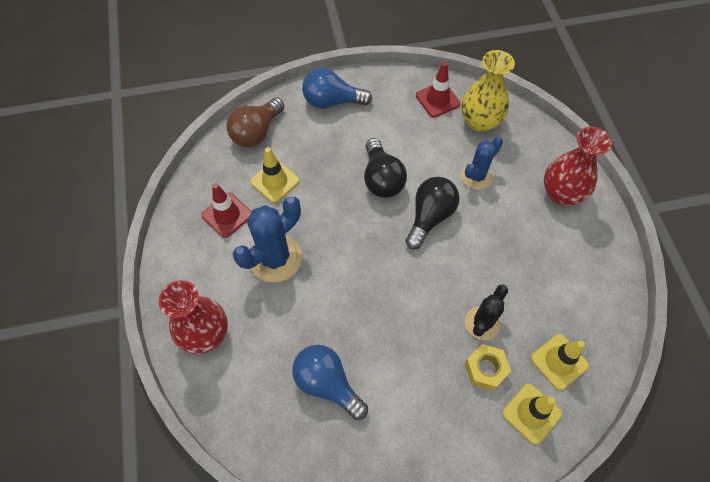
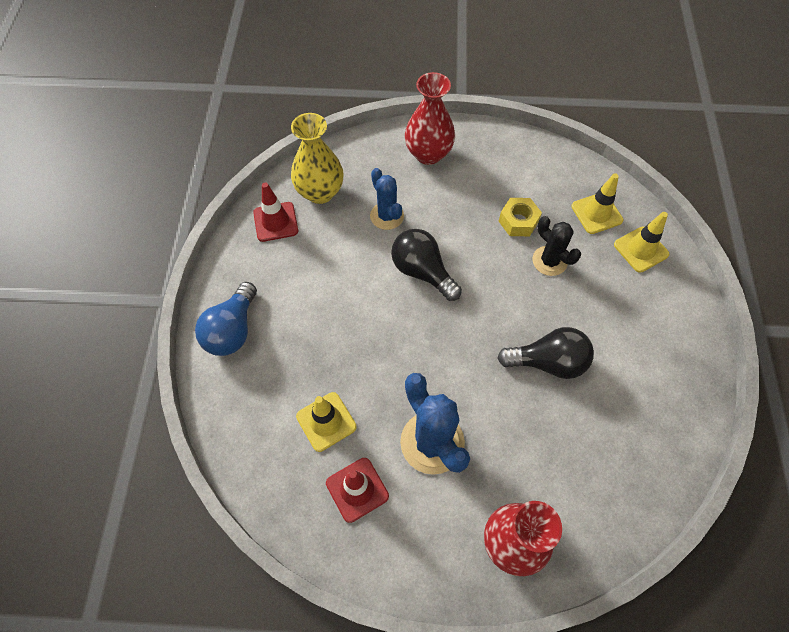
camera: 75 degrees left, 0 degrees up
brown light bulb [226,98,284,147] -> none
blue light bulb [292,345,368,420] -> none
black light bulb [364,138,407,198] -> black light bulb moved to [497,327,594,379]
yellow nut [464,344,511,391] -> yellow nut moved to [499,198,542,236]

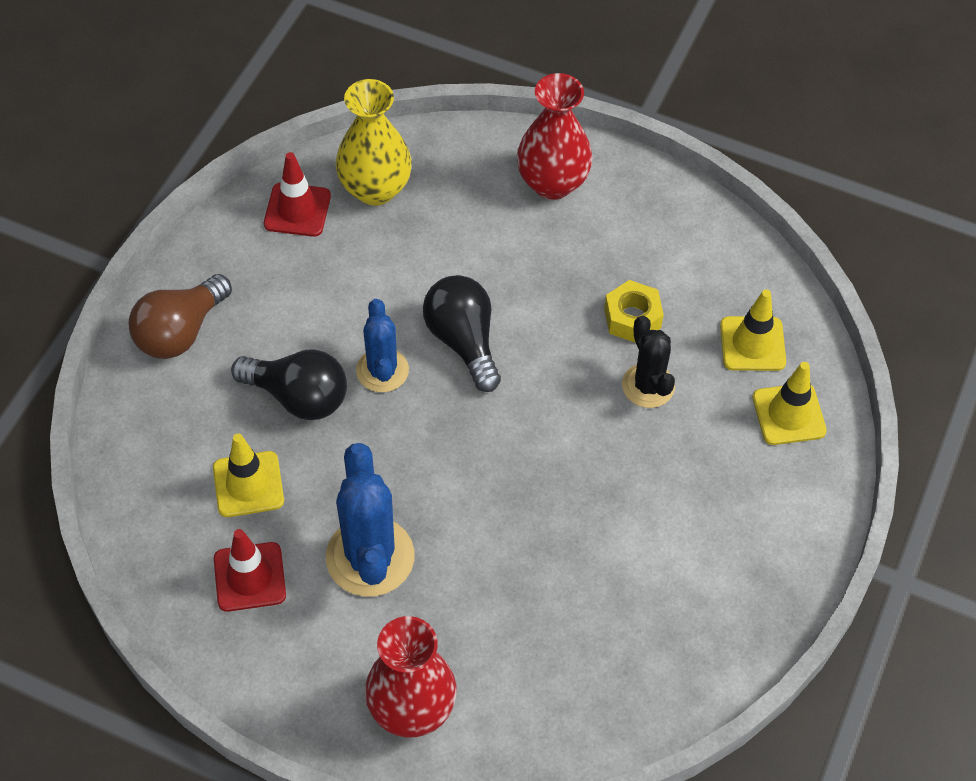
camera: 20 degrees right, 5 degrees down
blue light bulb [195,282,257,356] -> brown light bulb [129,274,232,359]
blue cactus [370,168,404,230] -> blue cactus moved to [356,299,409,392]
black light bulb [497,327,594,379] -> black light bulb moved to [231,349,347,420]

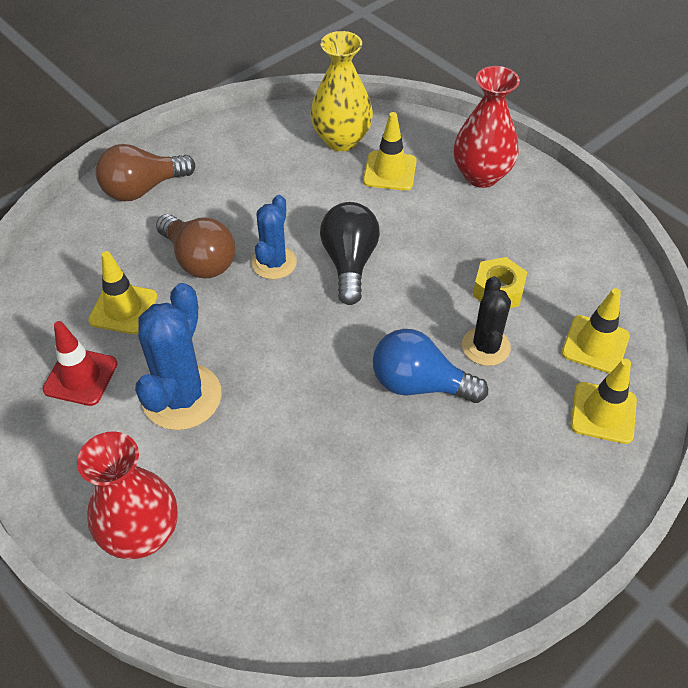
camera: 25 degrees right, 5 degrees down
black light bulb [231,349,347,420] -> brown light bulb [156,214,235,278]
red traffic cone [264,152,331,237] -> none
none -> yellow traffic cone [363,112,417,191]
none -> blue light bulb [373,329,488,403]

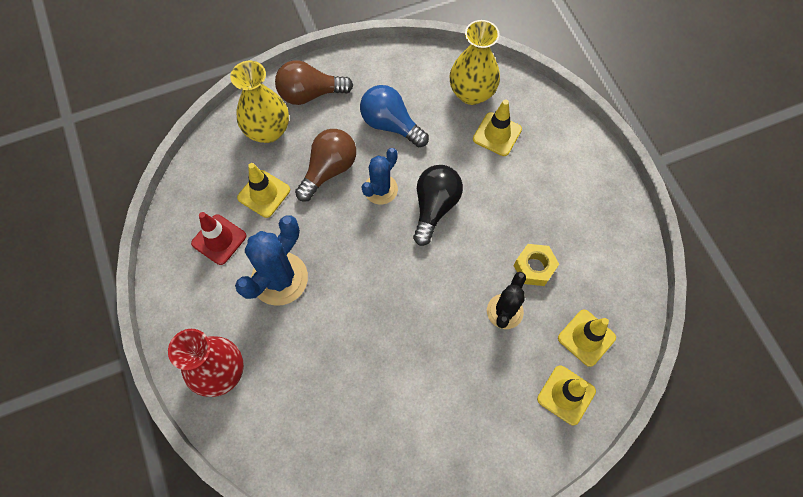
camera: 20 degrees right, 15 degrees up
brown light bulb [156,214,235,278] -> brown light bulb turned 120 degrees counterclockwise [295,129,356,202]
blue light bulb [373,329,488,403] -> blue light bulb moved to [360,85,429,147]
red vase [454,66,520,188] -> none
none -> yellow vase [230,61,289,143]

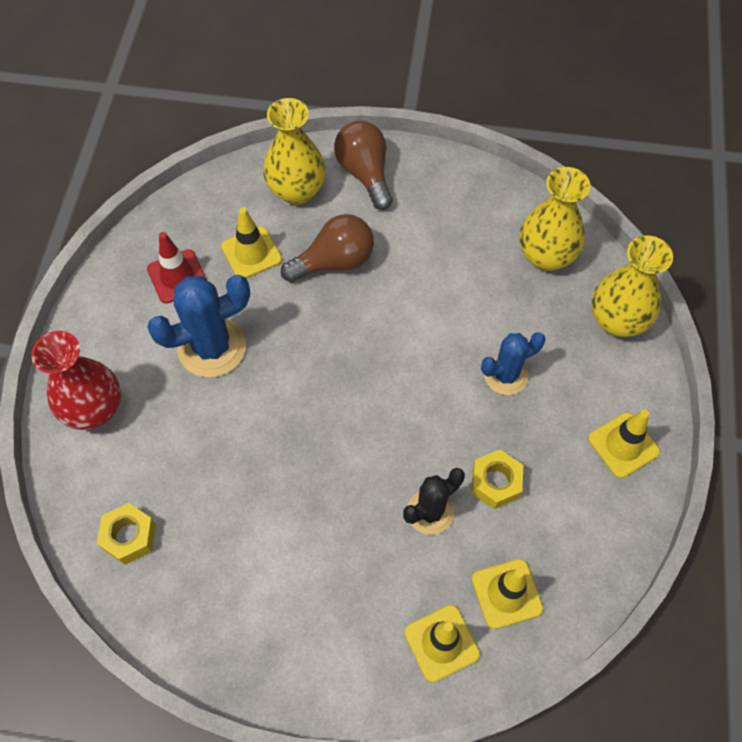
camera: 30 degrees right, 5 degrees down
brown light bulb [275,60,353,105] -> brown light bulb turned 45 degrees clockwise [334,121,393,210]
blue light bulb [360,85,429,147] -> none
blue cactus [362,148,398,205] -> blue cactus moved to [481,332,546,395]
black light bulb [413,165,463,246] -> none
yellow traffic cone [473,99,522,156] -> yellow traffic cone moved to [588,410,660,478]
none -> yellow nut [97,503,156,565]
none -> yellow vase [591,236,673,337]

